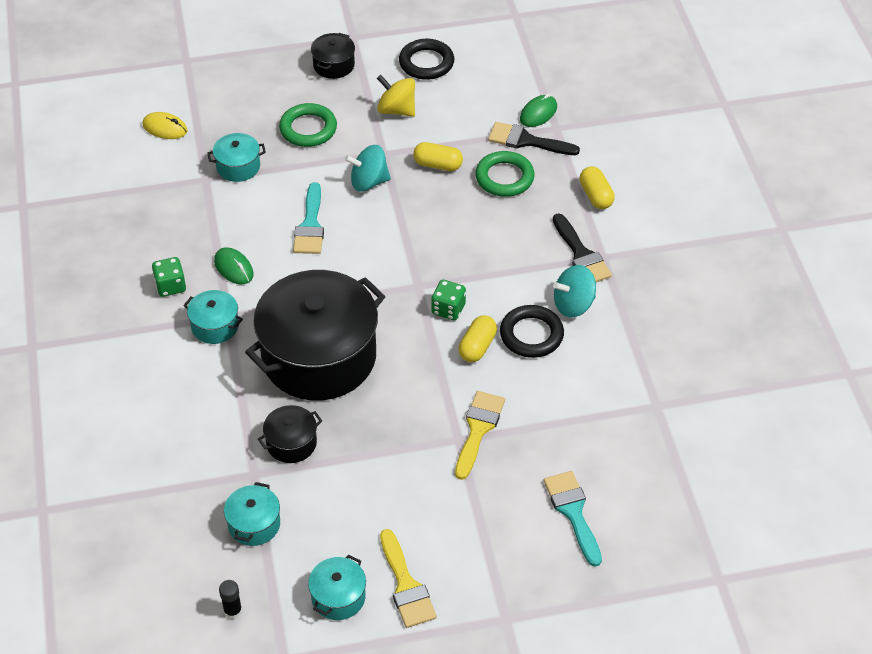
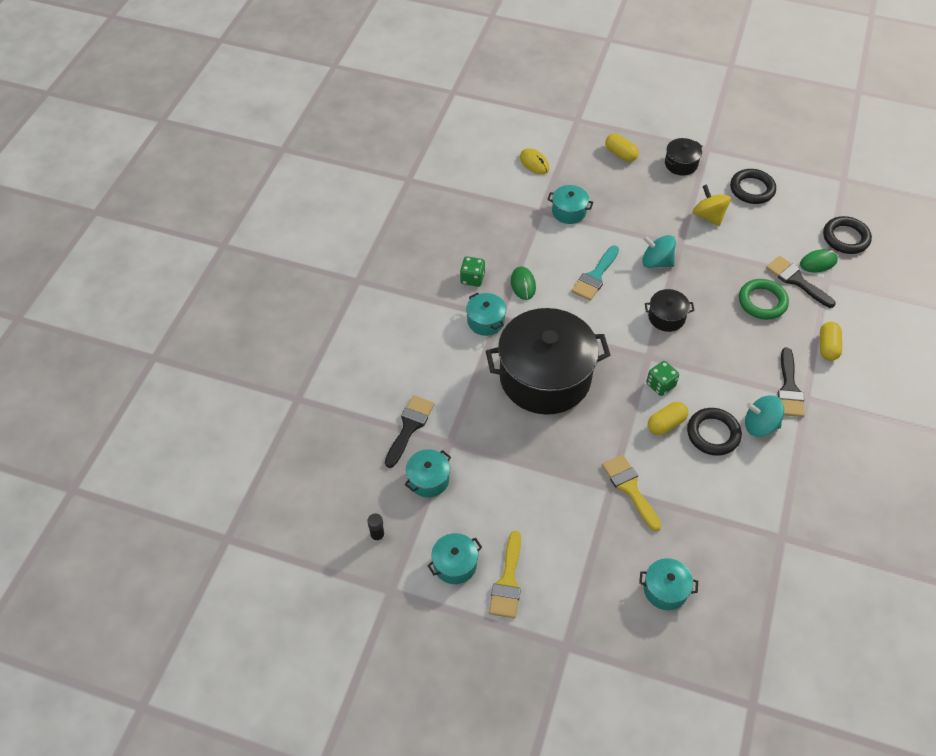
camera: 30 degrees right, 5 degrees up
black pot [258,405,322,463] -> black pot moved to [645,289,694,332]
green ring [279,103,337,147] -> none
yellow capsule [413,142,463,171] -> yellow capsule moved to [605,133,639,162]
yellow brush [455,391,505,480] -> yellow brush turned 75 degrees counterclockwise [602,454,661,531]
turquoise brush [544,471,602,567] -> turquoise pot [639,558,698,610]
none -> black brush [385,395,435,468]
none -> black ring [823,216,872,254]

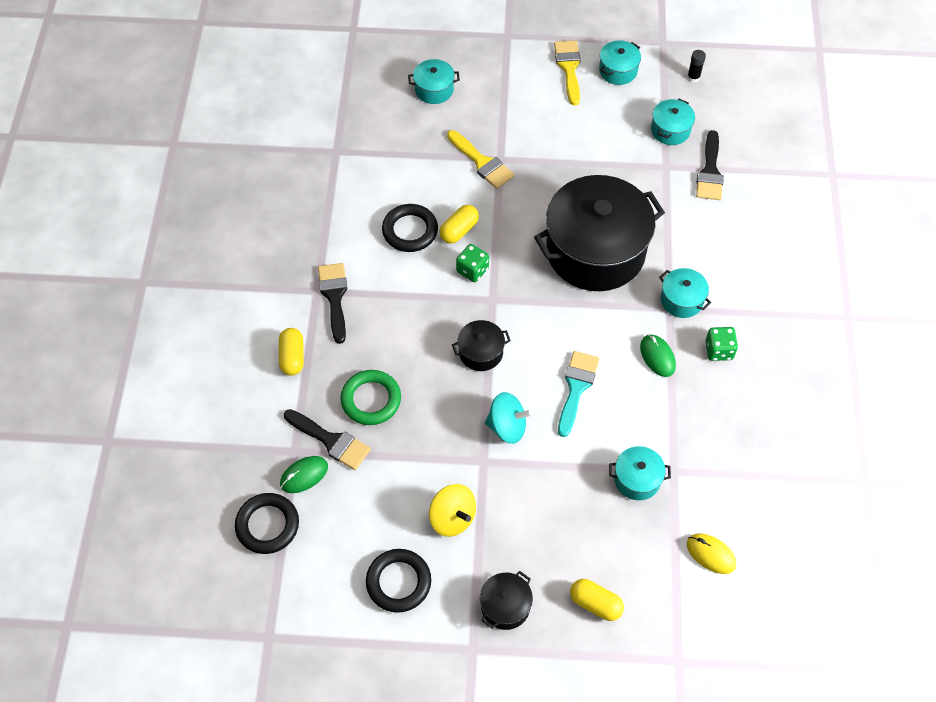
camera: 165 degrees right, 5 degrees up
turquoise spinning top [745,395,784,437] -> none

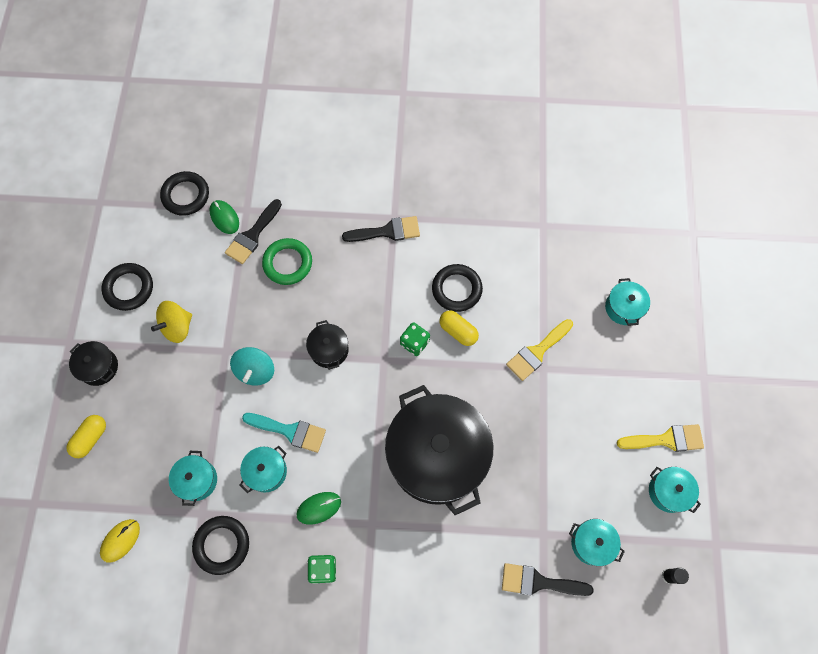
camera: 90 degrees right, 10 degrees up
yellow capsule [279,328,304,375] -> none
turquoise pot [659,268,711,318] -> turquoise pot moved to [240,446,287,493]
none -> black ring [192,516,249,575]

